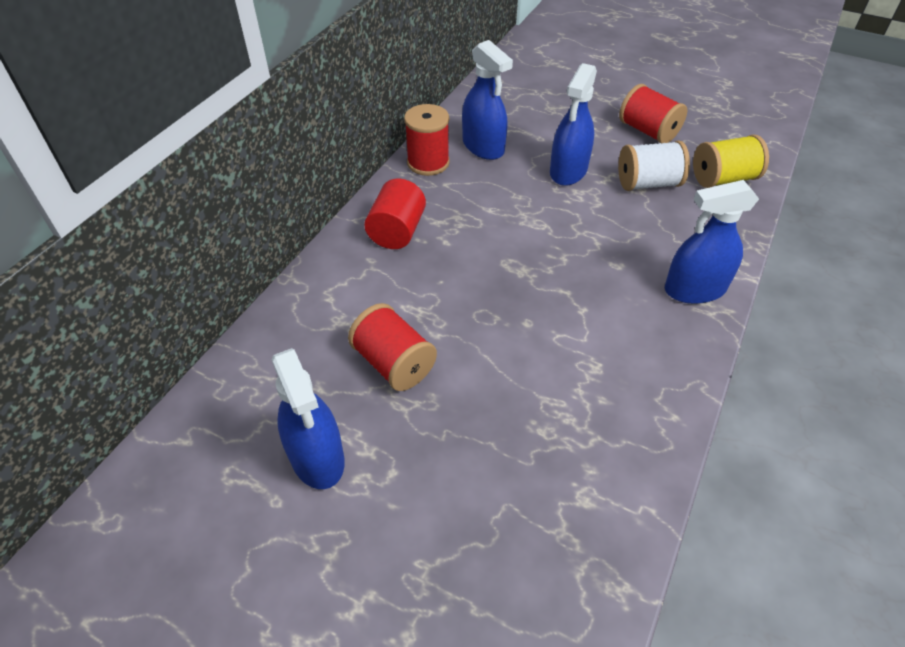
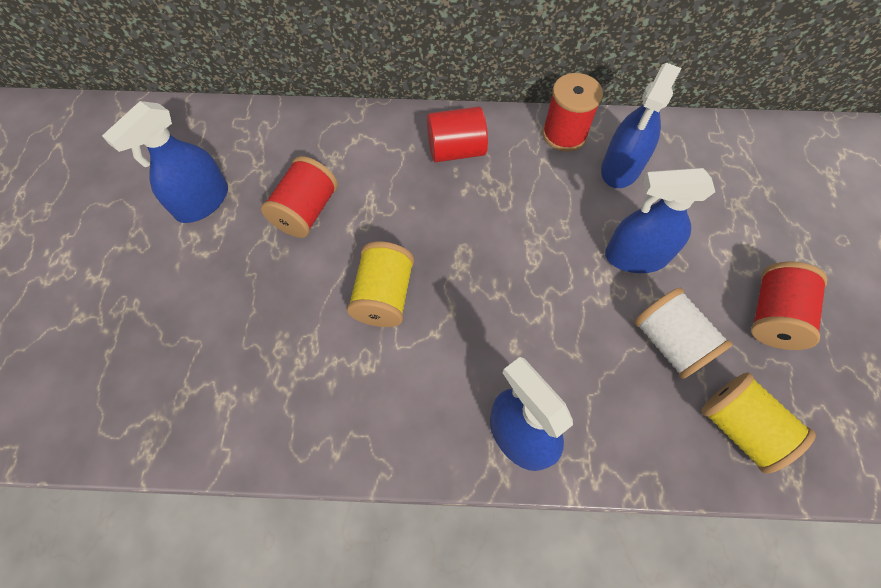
camera: 65 degrees right, 15 degrees up
none -> yellow spool [347,242,414,327]

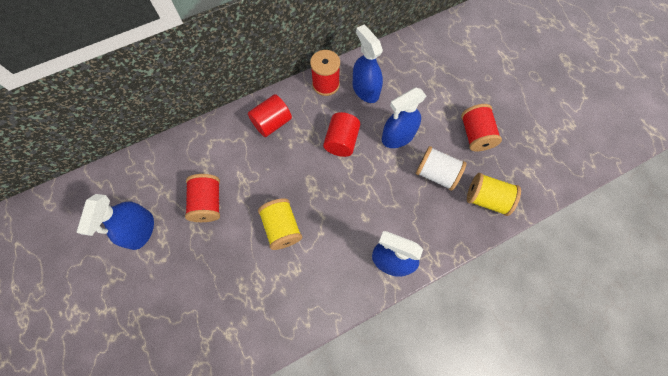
camera: 30 degrees left, 5 degrees up
blue spray bottle [601,63,681,188] -> blue spray bottle turned 150 degrees clockwise [353,25,383,103]
none -> red cylinder [323,112,360,157]

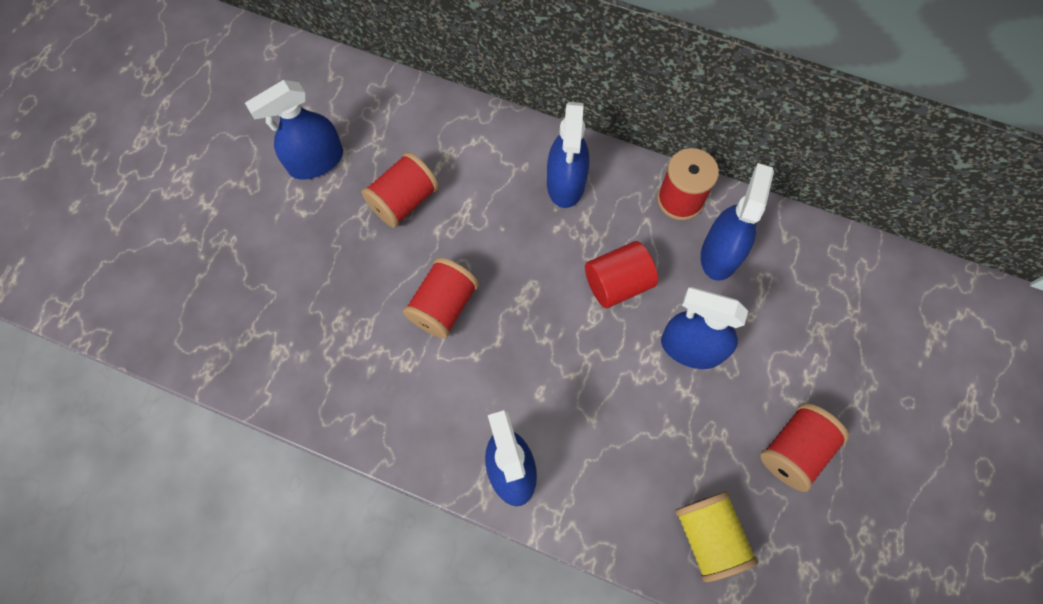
camera: 50 degrees right, 0 degrees up
red cylinder [248,94,292,137] -> blue spray bottle [547,102,589,208]
yellow spool [258,198,302,250] -> red spool [403,258,479,338]
white spool [416,146,466,191] -> none

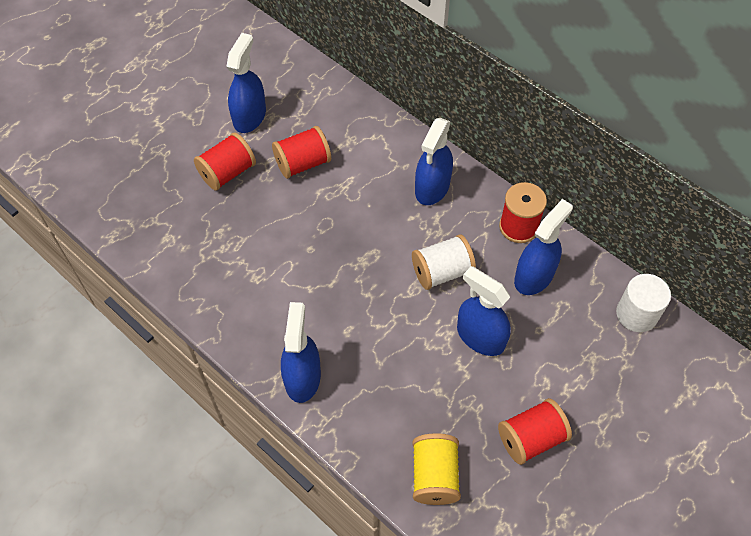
camera: 20 degrees right, 10 degrees down
blue spray bottle [245,80,343,180] -> blue spray bottle turned 120 degrees clockwise [226,33,266,133]
red spool [403,258,479,338] -> red spool moved to [194,133,256,191]
red cylinder [585,241,658,308] -> white spool [412,234,476,290]
none -> white cylinder [616,274,671,332]

